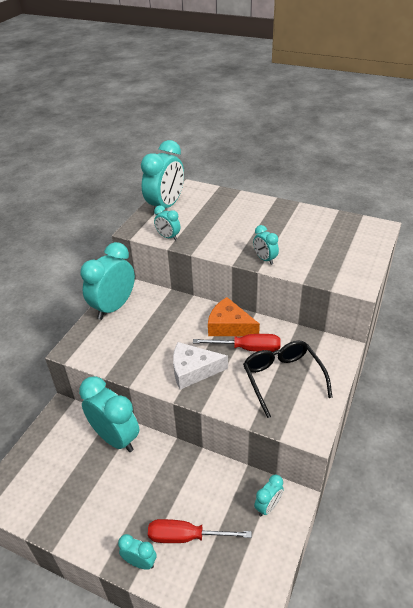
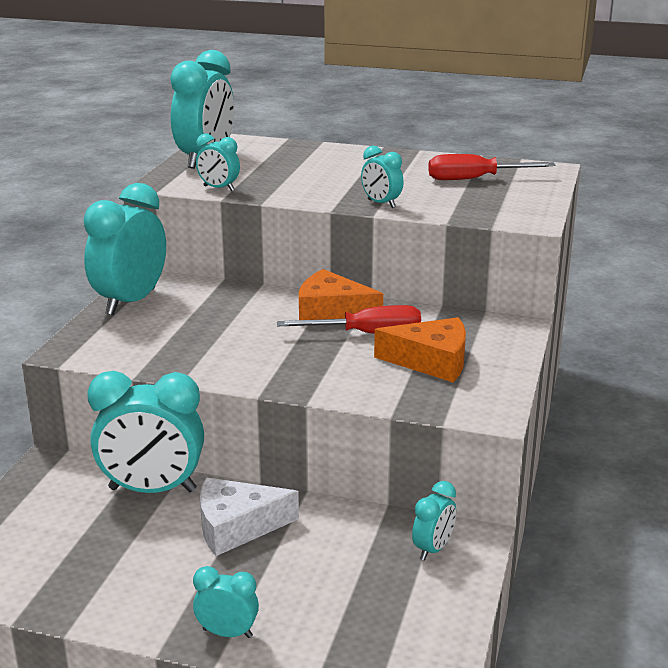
camera: 10 degrees left, 15 degrees down
turquoise clock [79,376,139,452] -> turquoise clock turned 150 degrees clockwise [87,371,204,493]
red screwdriver [148,519,252,543] -> red screwdriver moved to [428,154,556,180]
white cheese [173,342,228,390] -> white cheese moved to [200,478,299,556]
black glasses [243,341,333,418] -> orange cheese [374,317,466,382]

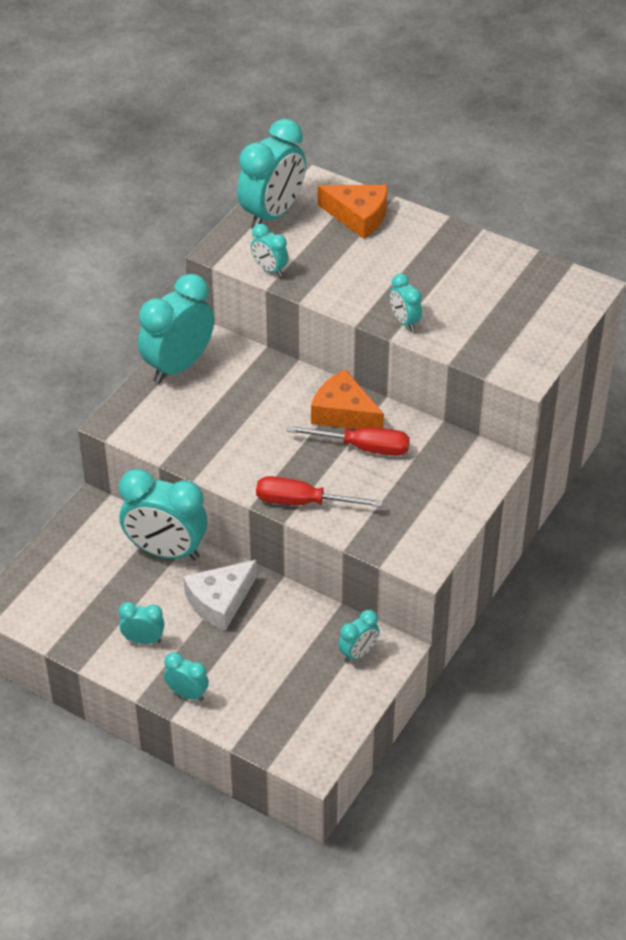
camera: 15 degrees right, 20 degrees up
white cheese [200,478,299,556] -> white cheese turned 45 degrees counterclockwise [183,560,257,631]
orange cheese [374,317,466,382] -> orange cheese moved to [318,185,387,239]
red screwdriver [428,154,556,180] -> red screwdriver moved to [256,476,383,507]
none -> turquoise clock [119,602,164,644]

